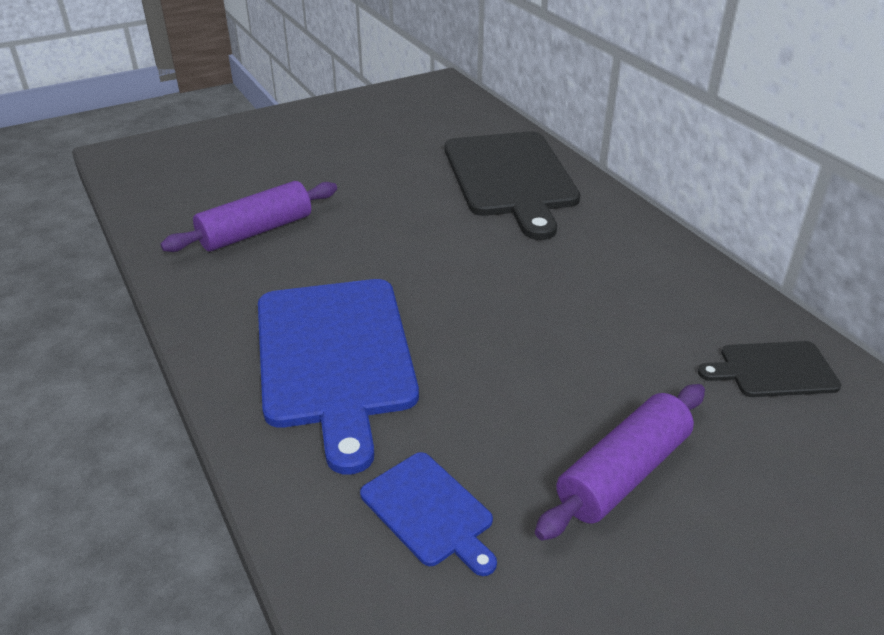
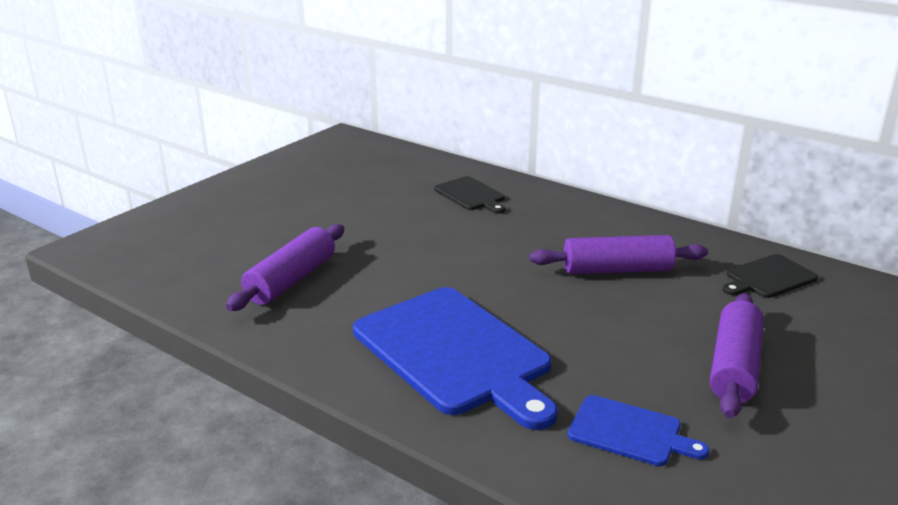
camera: 25 degrees left, 10 degrees down
black cutting board [445,131,580,240] -> black cutting board [434,176,505,214], size x0.49
none -> purple rolling pin [530,235,708,274]

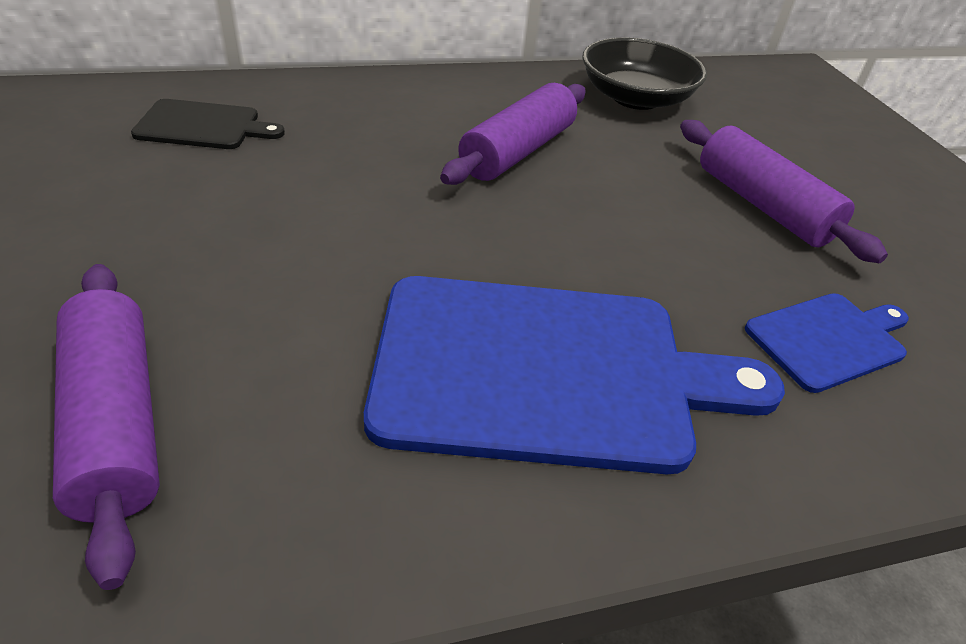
camera: 55 degrees left, 15 degrees up
black cutting board [723,254,818,298] -> black bowl [582,37,707,110]

